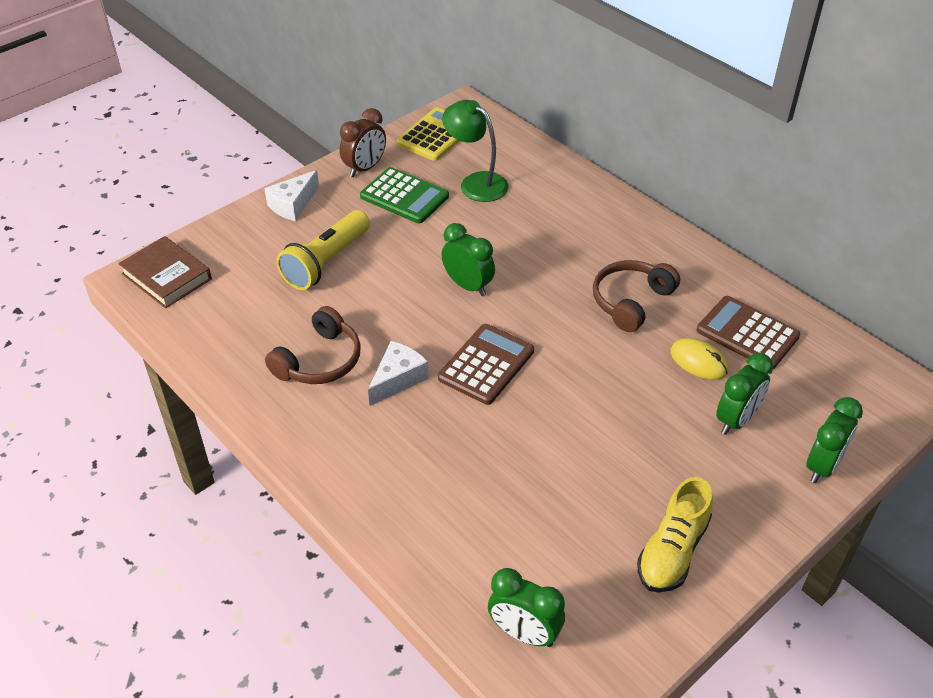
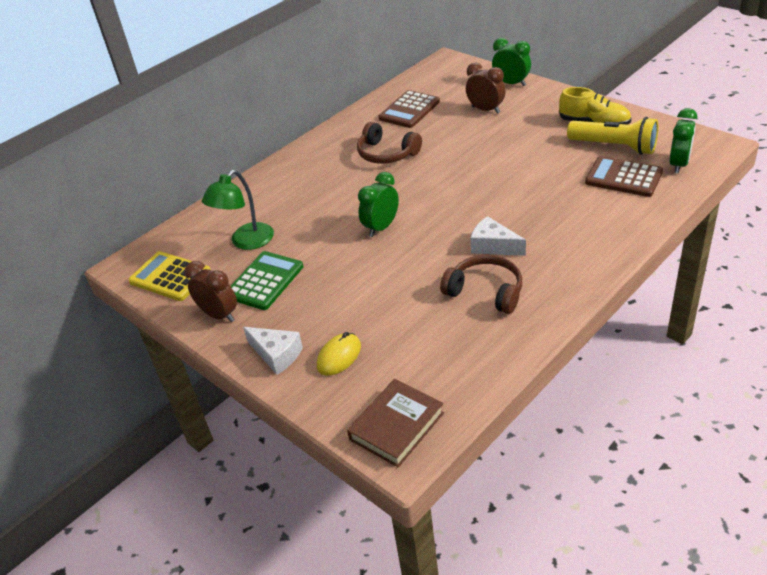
camera: 90 degrees left, 5 degrees down
yellow flashlight [276,210,370,290] -> yellow flashlight moved to [567,117,658,155]
brown calculator [438,324,534,405] -> brown calculator moved to [585,156,663,197]
yellow mouse [670,338,728,380] -> yellow mouse moved to [317,332,361,376]
green clock [716,353,774,435] -> brown clock [466,63,506,114]

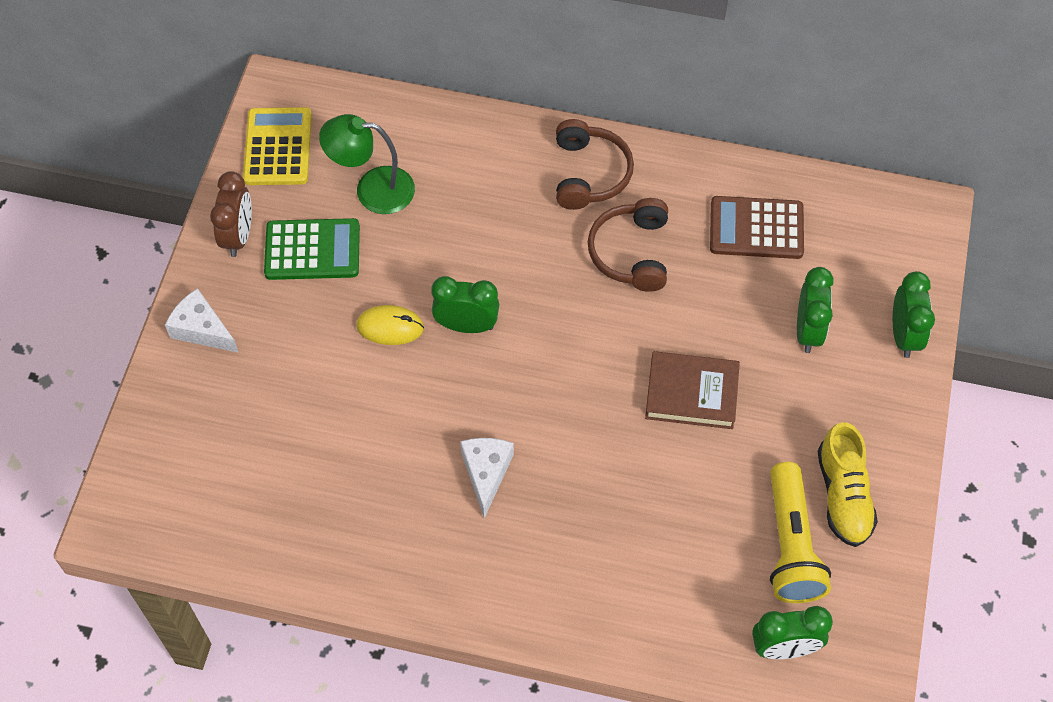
camera: 55 degrees right, 20 degrees up
white cheese [243,327,303,375] -> white cheese turned 120 degrees clockwise [165,288,239,353]
yellow mouse [317,332,361,376] -> yellow mouse moved to [356,305,424,345]
brown book [347,379,444,468] -> brown book moved to [645,351,740,429]
brown headphones [440,255,522,314] -> brown headphones moved to [556,119,634,210]
brown clock [466,63,506,114] -> green clock [797,267,834,353]
brown calculator [585,156,663,197] -> none

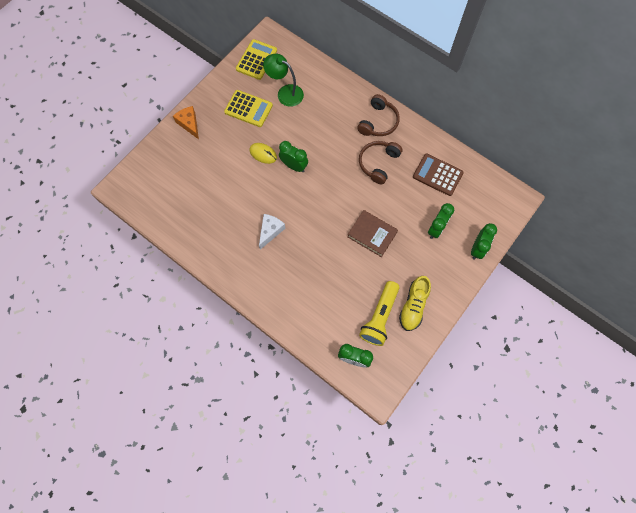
camera: 25 degrees right, 10 degrees up
white cheese [165,288,239,353] -> orange cheese [173,106,199,139]
brown clock [210,171,252,257] -> none
green calculator [264,218,360,280] -> yellow calculator [224,90,273,127]

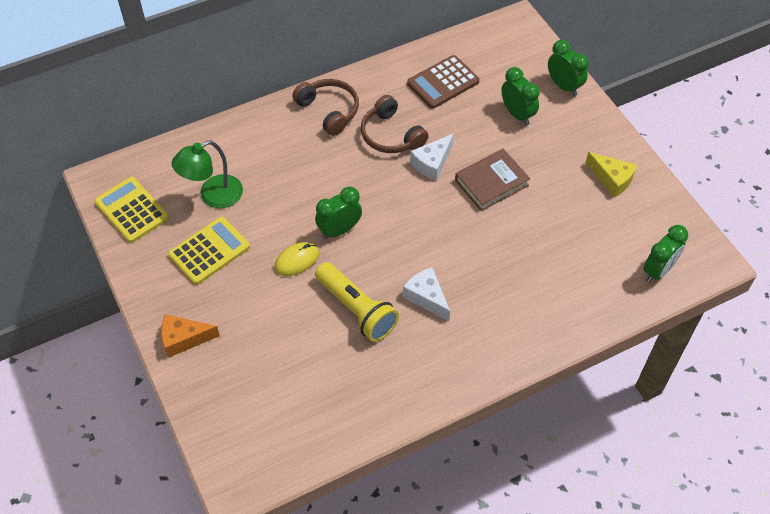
camera: 65 degrees left, 15 degrees down
yellow flashlight [359,281,399,346] -> yellow flashlight moved to [315,262,399,342]
yellow shoe [399,276,431,331] -> yellow cheese [585,152,637,198]
none -> white cheese [410,134,454,181]

